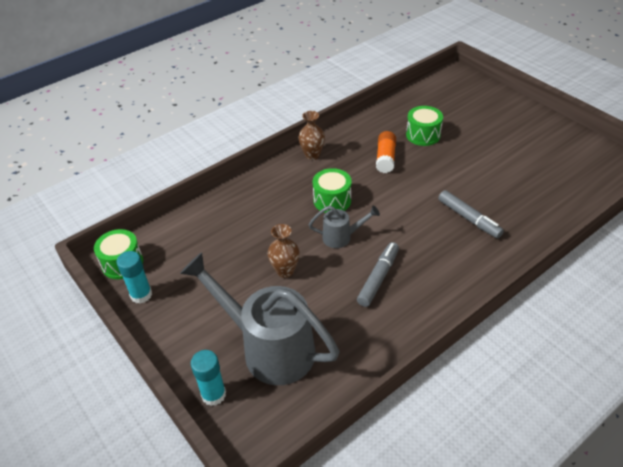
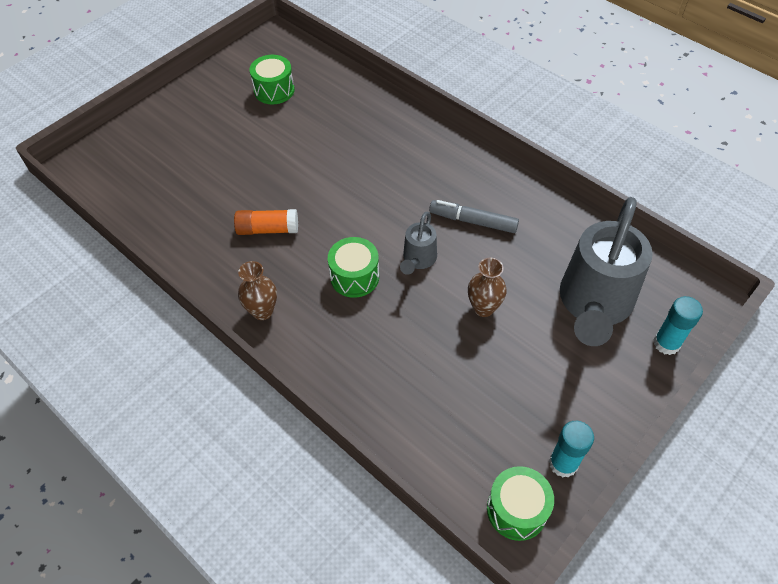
camera: 100 degrees left, 10 degrees up
grey watering can [309,205,380,248] -> grey watering can turned 150 degrees counterclockwise [400,212,437,275]
green drum [406,106,443,146] -> green drum moved to [249,55,295,104]
grey marker [438,190,504,238] -> none

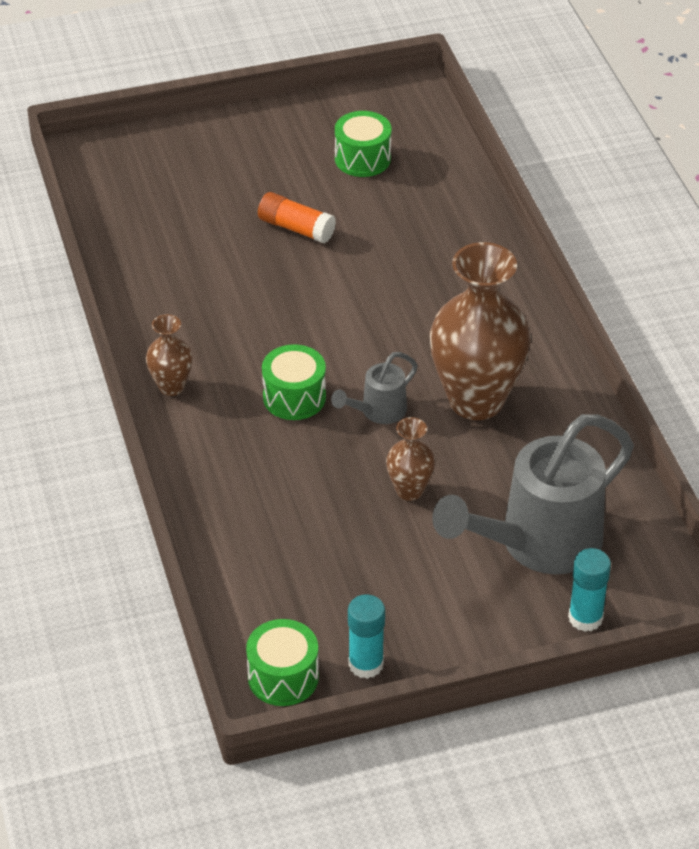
camera: 30 degrees right, 10 degrees down
orange glue stick [234,209,298,235] -> orange glue stick moved to [258,192,336,243]
grey marker [429,200,519,233] -> brown vase [430,242,531,420]

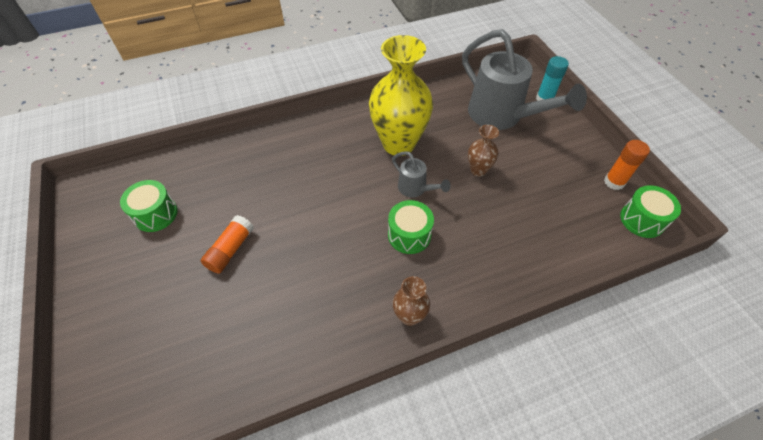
camera: 95 degrees left, 10 degrees up
turquoise glue stick [348,594,385,679] -> orange glue stick [604,140,650,190]
brown vase [430,242,531,420] -> yellow vase [369,35,433,156]

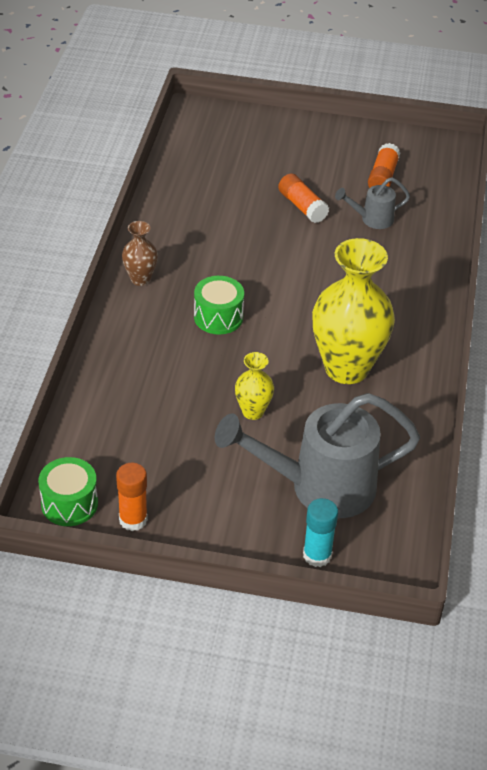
camera: 120 degrees right, 10 degrees down
green drum [120,180,178,232] -> orange glue stick [368,143,400,188]
grey watering can [392,151,451,197] -> grey watering can moved to [335,177,410,229]
brown vase [468,125,499,177] -> yellow vase [235,352,274,420]

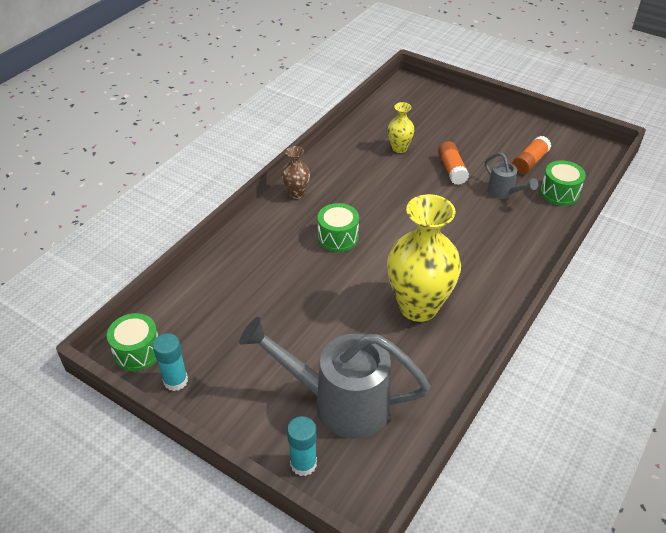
camera: 25 degrees right, 0 degrees up
orange glue stick [116,463,148,531] -> turquoise glue stick [153,333,188,391]
yellow vase [235,352,274,420] -> yellow vase moved to [388,102,415,153]
grey watering can [335,177,410,229] -> grey watering can turned 135 degrees counterclockwise [485,153,538,199]
none -> green drum [540,160,586,206]

